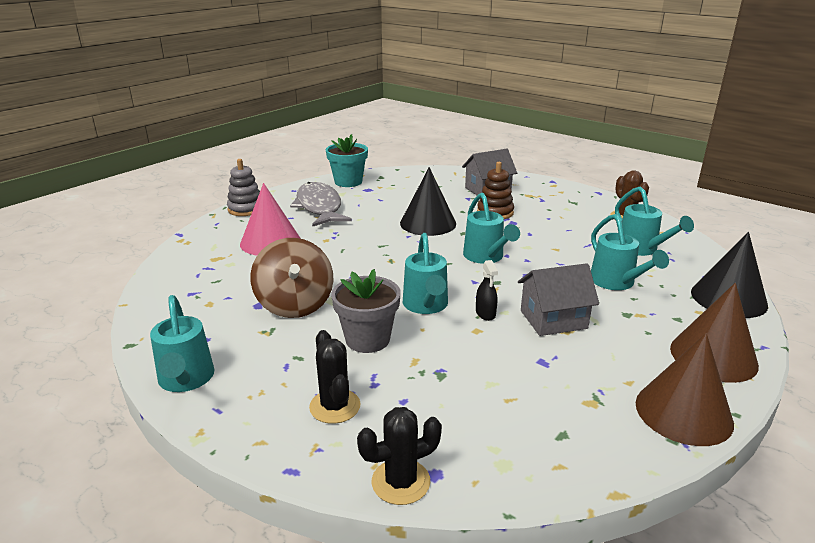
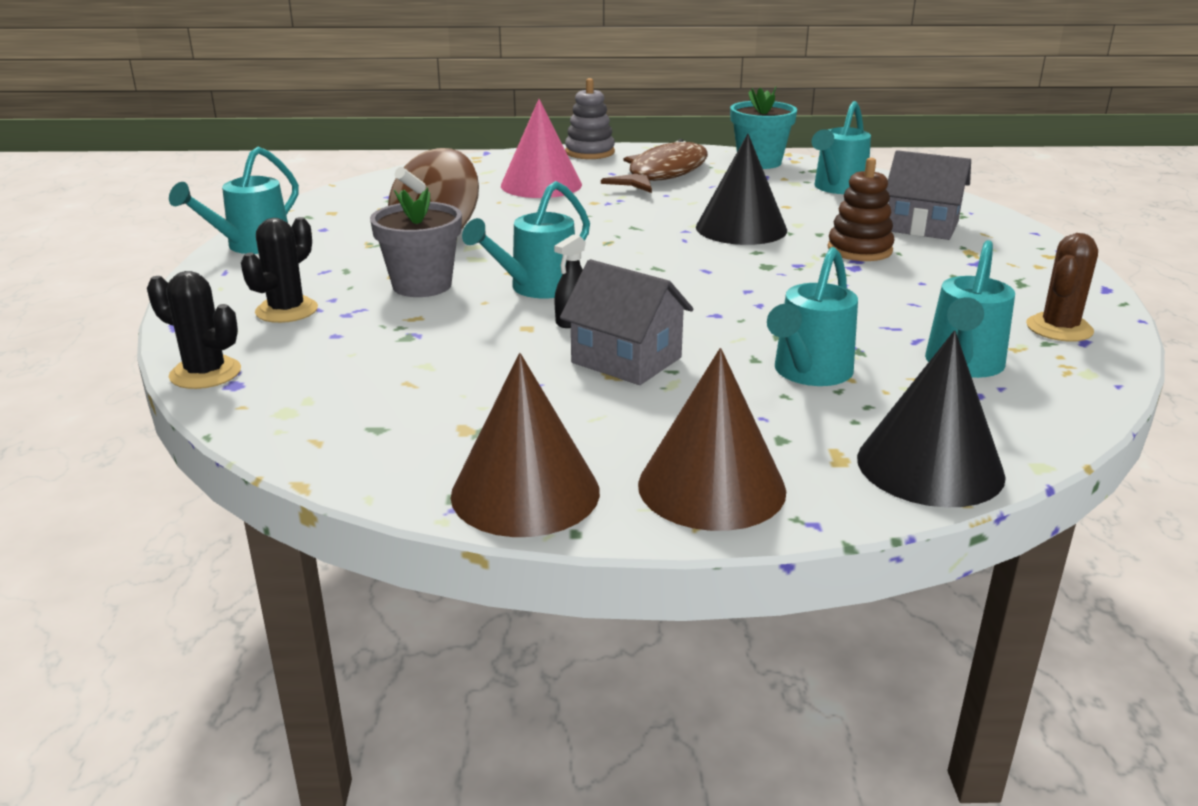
camera: 50 degrees right, 0 degrees up
grey fish [290,182,352,227] -> brown fish [601,139,708,193]
turquoise watering can [463,193,520,264] -> turquoise watering can moved to [811,101,871,194]

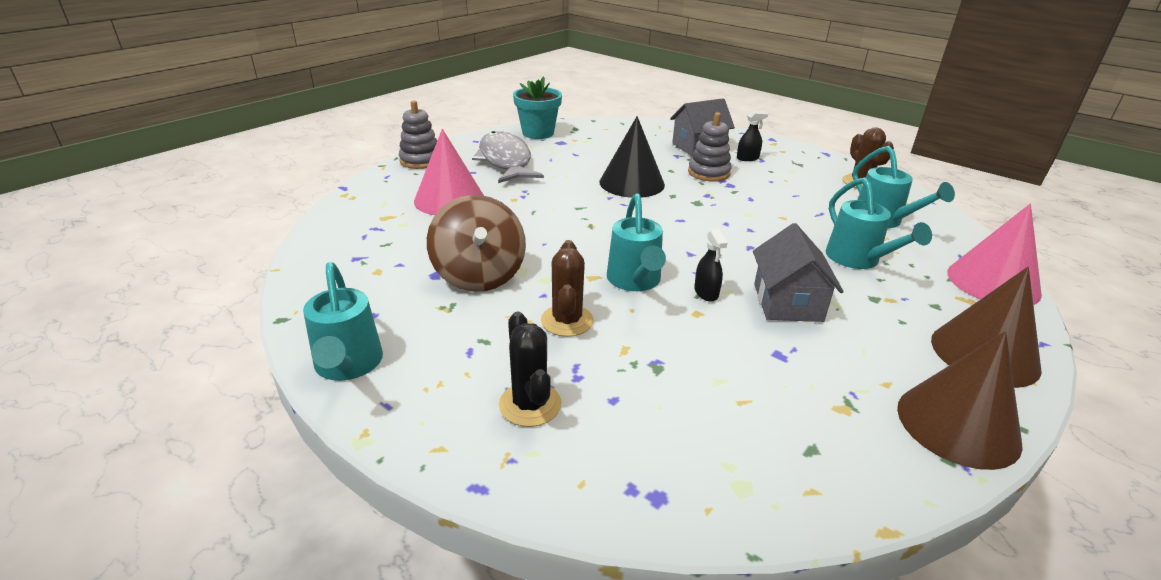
camera: 50 degrees left, 5 degrees up
black cactus [147,271,241,389] -> none
grey flower pot [370,187,462,297] -> brown cactus [541,240,594,337]
grey house [560,259,693,385] -> grey house turned 75 degrees counterclockwise [753,223,844,322]
brown fish [601,139,708,193] -> grey fish [472,131,544,183]
turquoise watering can [811,101,871,194] -> none
brown stacking toy [828,158,894,261] -> grey stacking toy [688,112,732,182]
black cone [857,330,1006,507] -> pink cone [947,204,1042,305]
none -> black spray bottle [737,111,768,161]

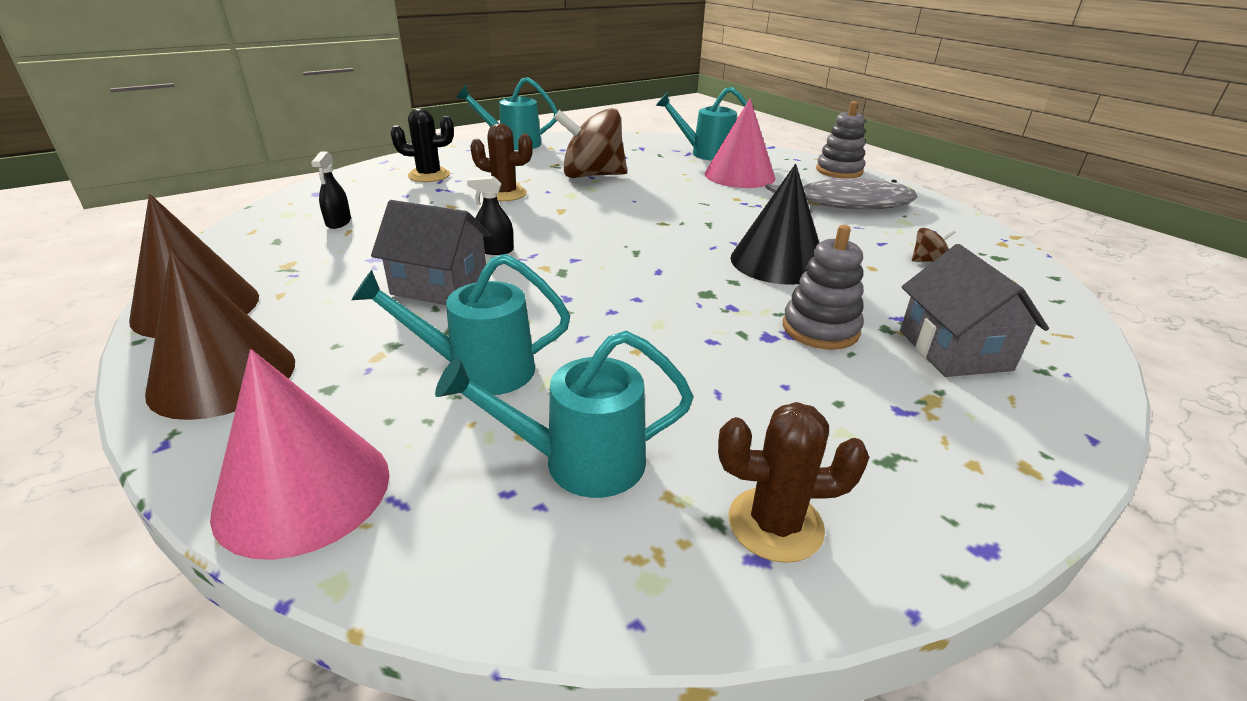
camera: 105 degrees right, 0 degrees up
turquoise flower pot [513,76,562,139] -> none
turquoise watering can [607,193,666,291] -> turquoise watering can moved to [656,87,747,161]
black spray bottle [737,111,768,161] -> black spray bottle moved to [311,152,351,229]
none -> brown spinning top [912,228,956,262]

